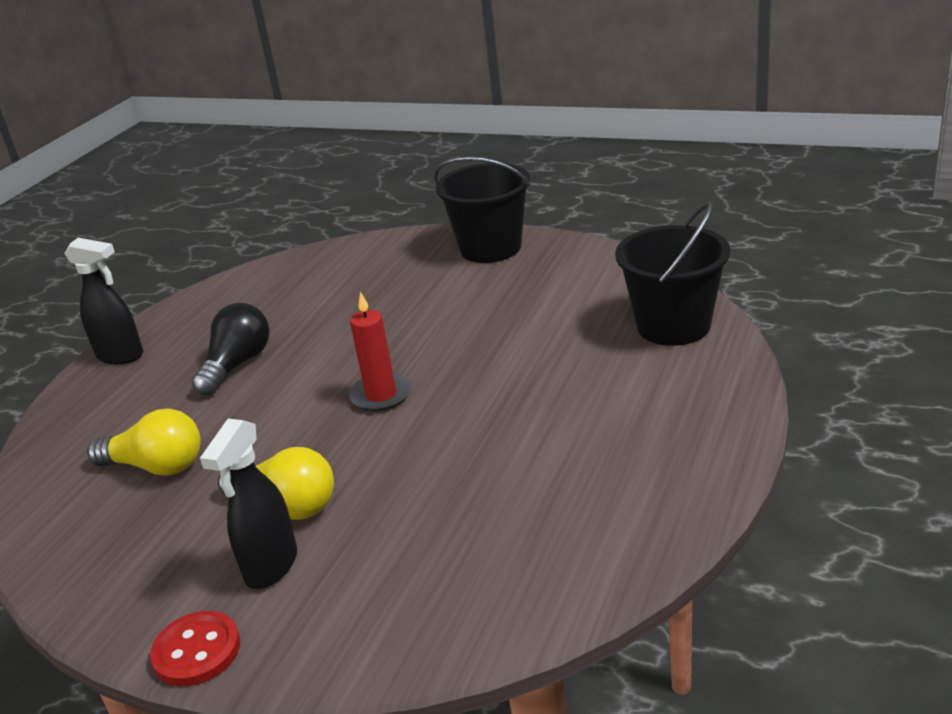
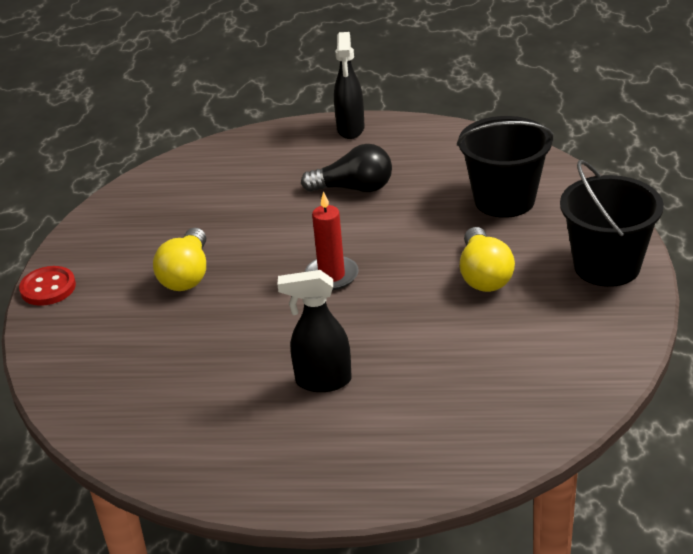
camera: 70 degrees right, 5 degrees up
yellow light bulb [87,408,200,476] -> yellow light bulb moved to [460,227,515,292]
black spray bottle [200,419,297,589] -> black spray bottle moved to [277,270,352,392]
black bucket [615,202,730,346] -> black bucket moved to [457,116,554,218]

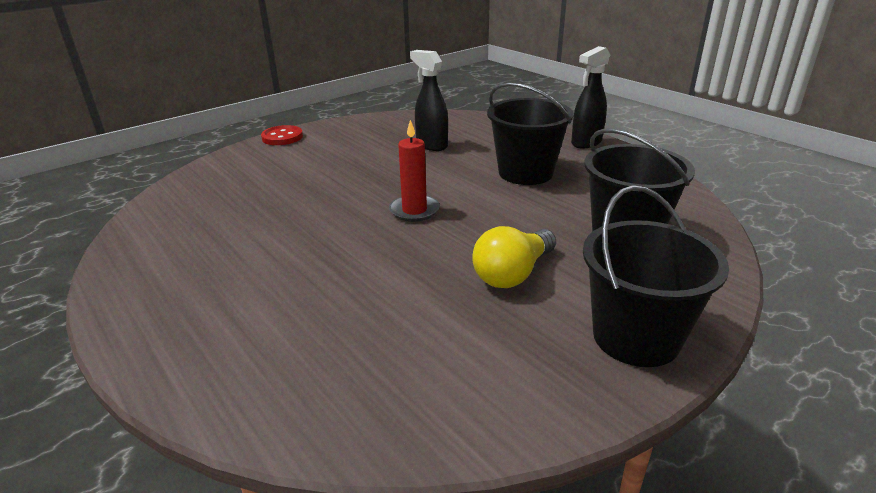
camera: 45 degrees right, 5 degrees down
yellow light bulb [153,228,206,291] -> none
black spray bottle [277,270,352,392] -> black spray bottle moved to [410,50,448,151]
black light bulb [301,144,392,192] -> black bucket [487,83,574,185]

